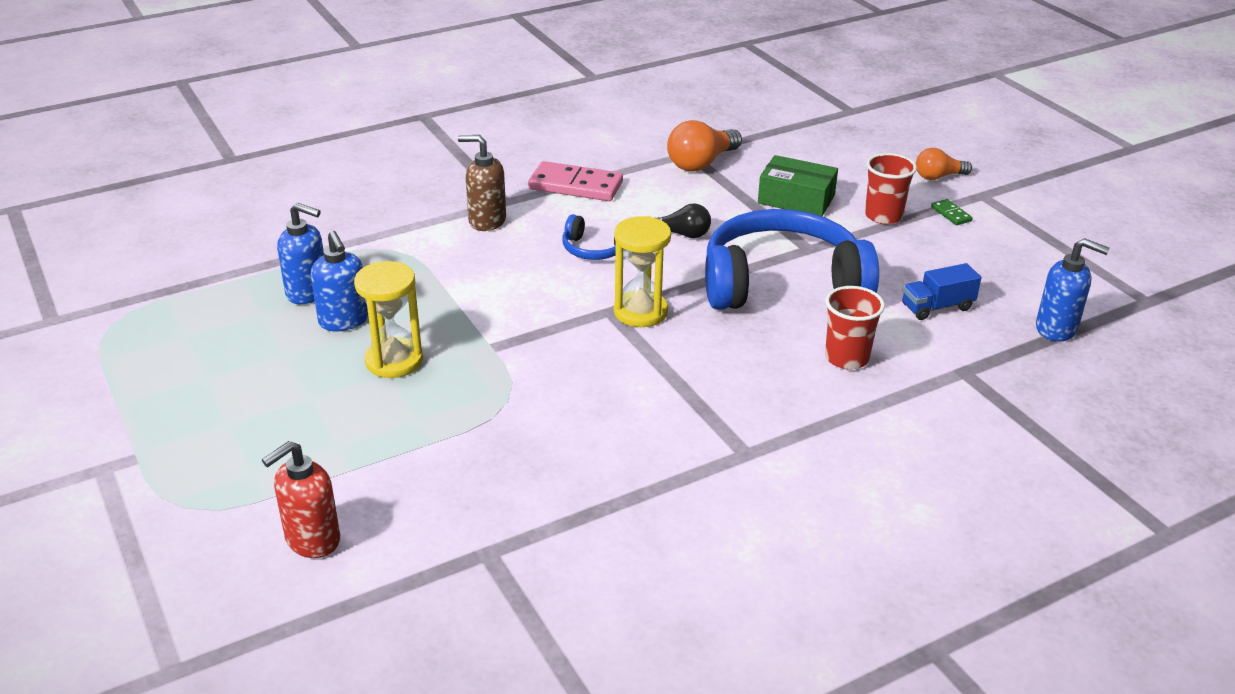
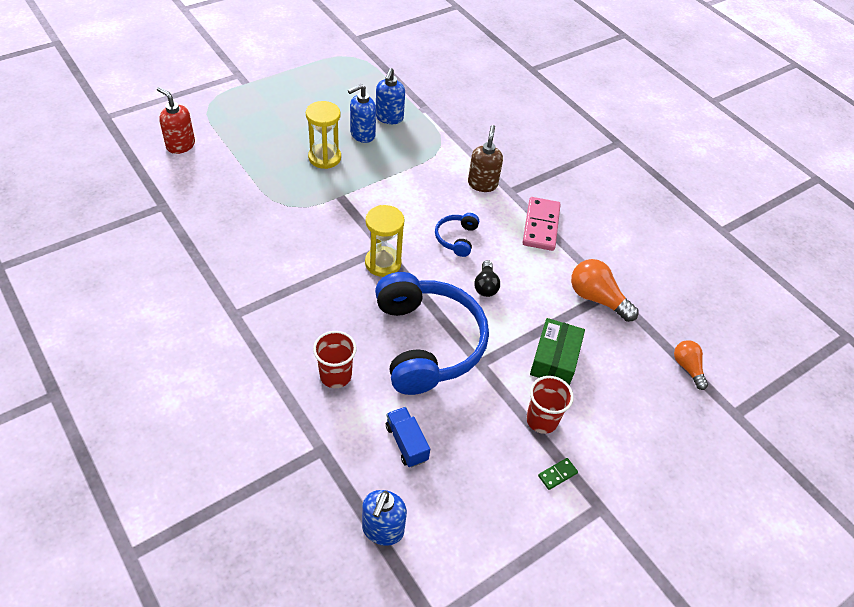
camera: 80 degrees right, 15 degrees up
orange light bulb [916,148,972,180] -> orange light bulb moved to [674,340,708,390]

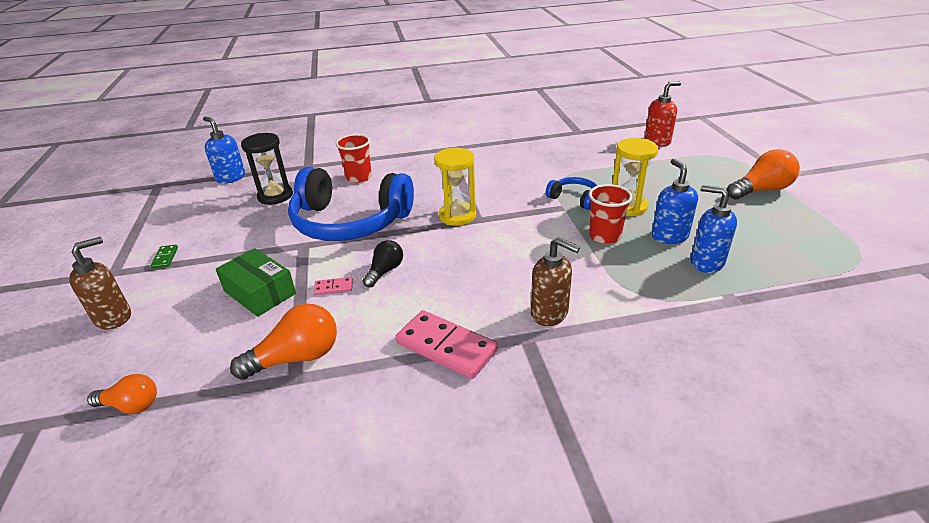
camera: 120 degrees right, 15 degrees down
blue truck [386,407,430,468] -> black hourglass [241,133,293,205]
blue headphones [435,213,479,257] -> blue headphones moved to [546,177,597,210]
black light bulb [474,260,500,297] -> black light bulb turned 90 degrees clockwise [363,240,403,287]
red cup [526,376,574,434] -> red cup moved to [589,184,633,244]
none -> brown soap dispenser [69,237,131,330]
none -> pink domino [313,277,353,295]
none -> orange light bulb [727,149,800,199]

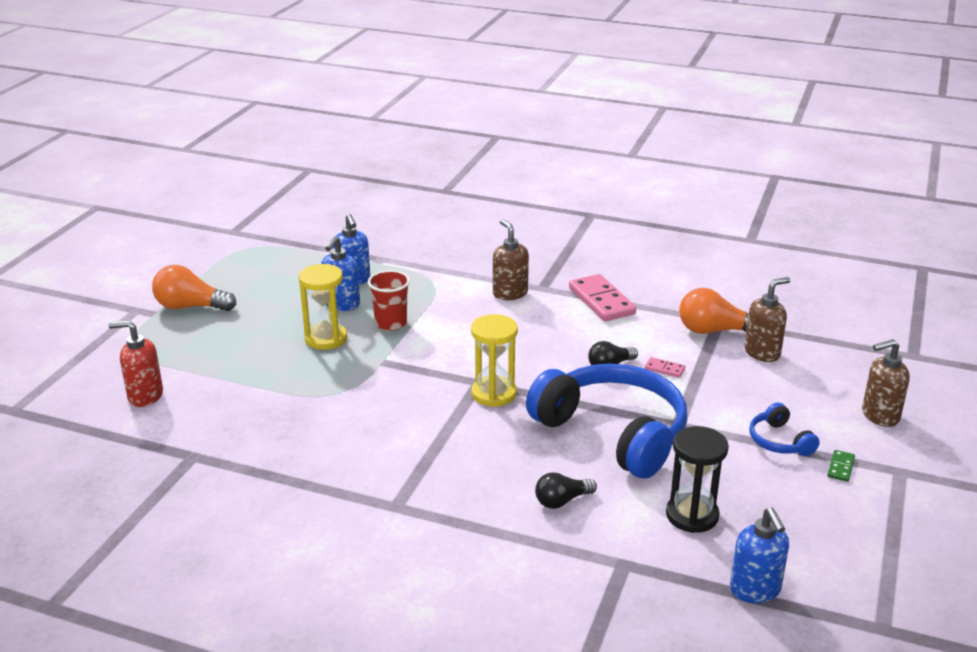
camera: 150 degrees left, 5 degrees down
orange light bulb [87,374,157,414] -> none
green box [215,248,296,317] -> none
red cup [336,134,372,183] -> black light bulb [535,472,597,509]
blue headphones [546,177,597,210] -> blue headphones moved to [749,403,820,456]
none -> brown soap dispenser [744,277,790,362]

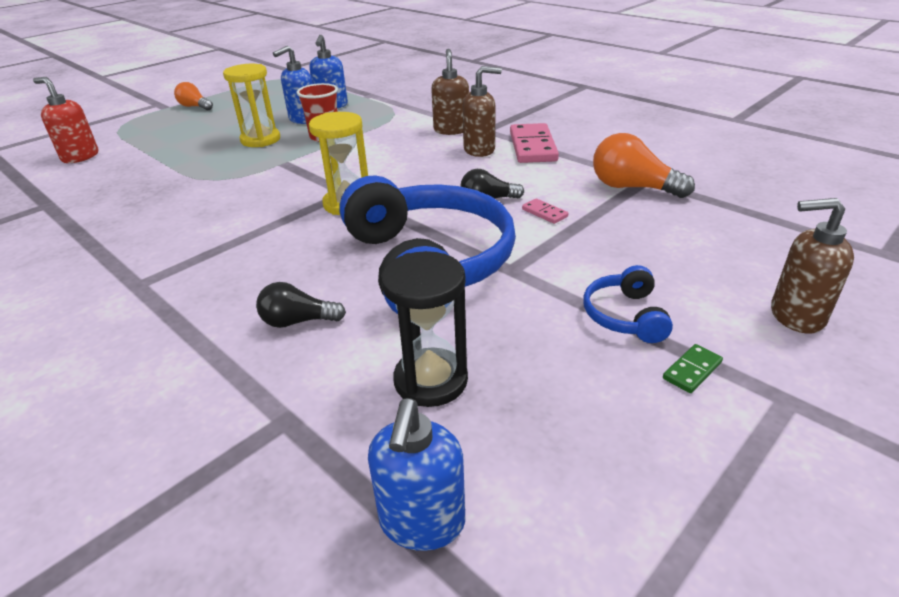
camera: 25 degrees right, 5 degrees up
orange light bulb [152,265,236,311] -> orange light bulb [174,82,213,110], size x0.63
brown soap dispenser [744,277,790,362] -> brown soap dispenser moved to [463,66,502,157]

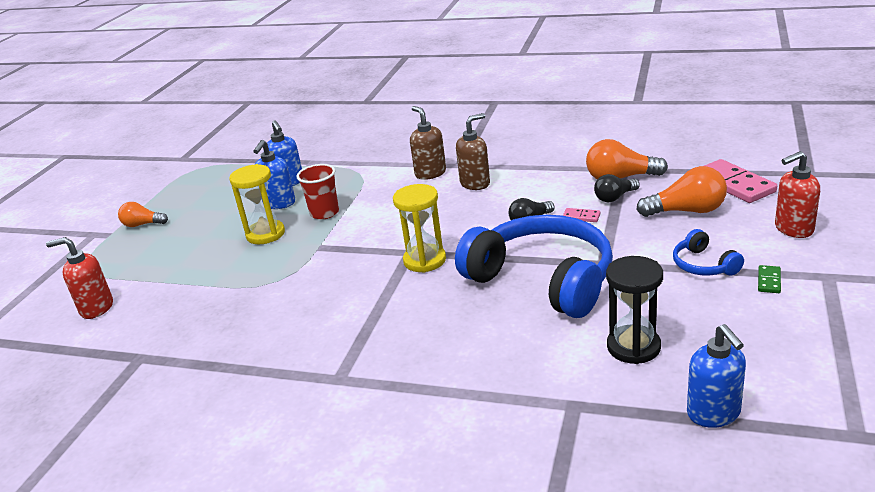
camera: 25 degrees left, 5 degrees down
black light bulb [256,282,346,328] -> black light bulb moved to [594,174,640,202]
pink domino [510,123,559,163] -> pink domino moved to [704,159,777,203]
brown soap dispenser [771,198,854,334] -> red soap dispenser [775,151,820,238]
none -> orange light bulb [637,166,727,217]

